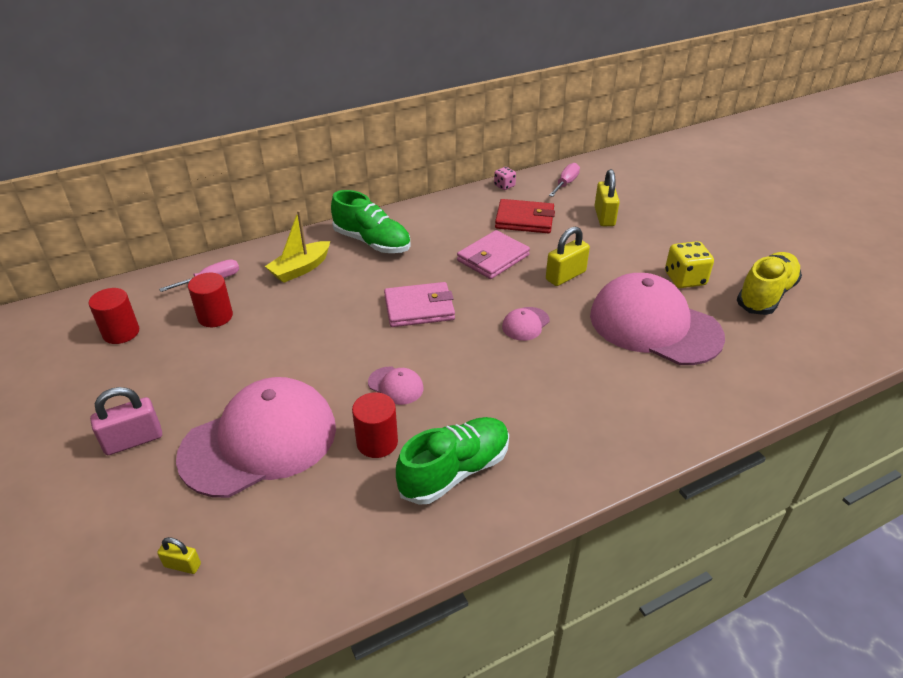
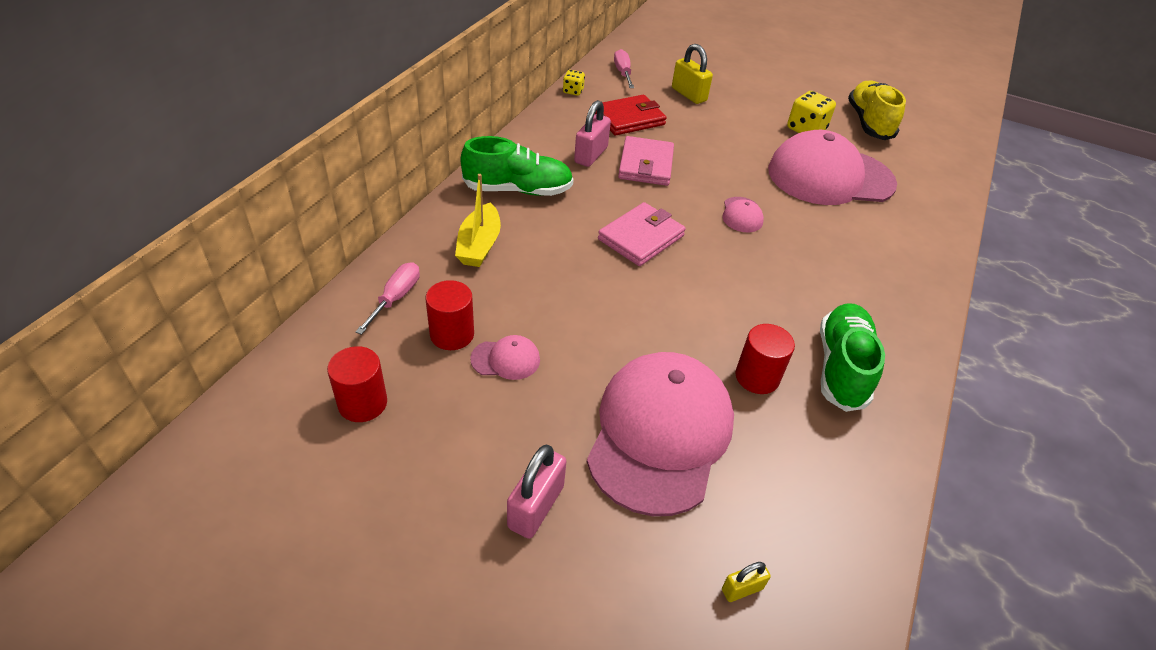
camera: 40 degrees left, 5 degrees up
pink cap [368,367,423,405] -> pink cap moved to [470,335,540,380]
pink dice [494,167,516,190] -> yellow dice [563,70,585,96]
yellow padlock [546,226,590,286] -> none
none -> pink padlock [574,100,611,167]

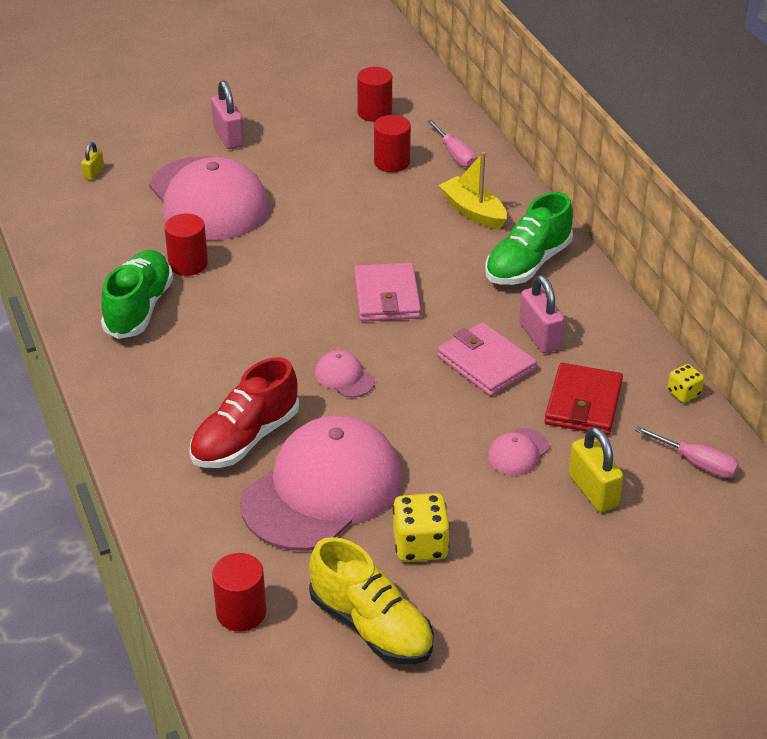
camera: 135 degrees right, 5 degrees down
pink cap [470,335,540,380] -> pink cap moved to [488,428,549,476]
yellow padlock [672,44,713,104] -> yellow padlock turned 60 degrees clockwise [569,427,623,512]
green shoe [820,303,885,412] -> green shoe turned 135 degrees counterclockwise [101,250,173,339]
none -> red shoe [189,357,299,468]
none -> red cylinder [212,553,266,631]

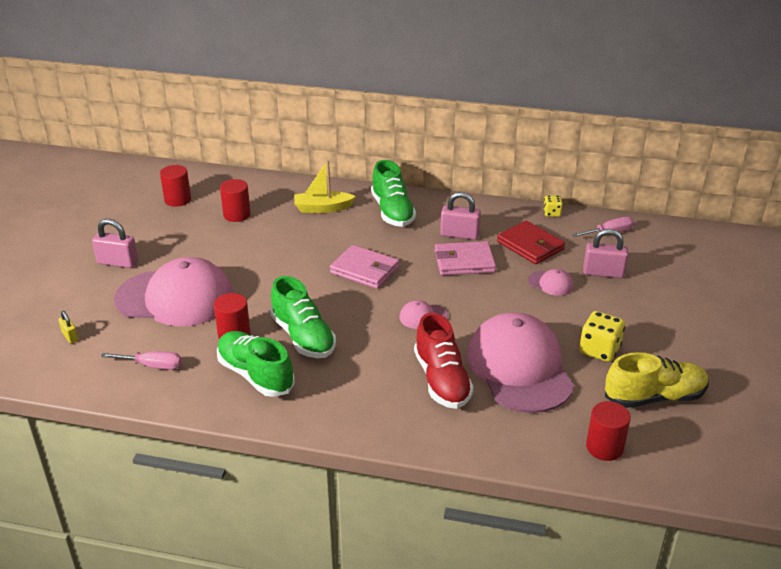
camera: 55 degrees left, 5 degrees down
pink screwdriver [427,120,476,168] -> pink screwdriver moved to [101,351,182,370]
pink cap [488,428,549,476] -> pink cap turned 45 degrees counterclockwise [528,269,574,296]
yellow padlock [569,427,623,512] -> pink padlock [583,229,628,278]
none -> green shoe [270,276,336,358]

